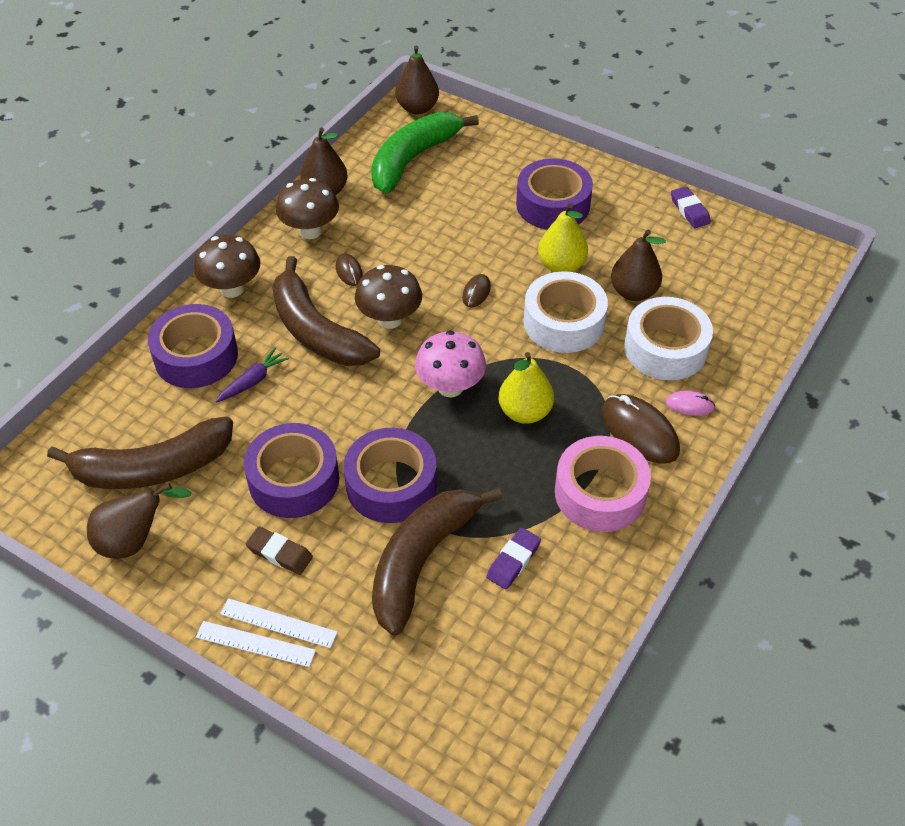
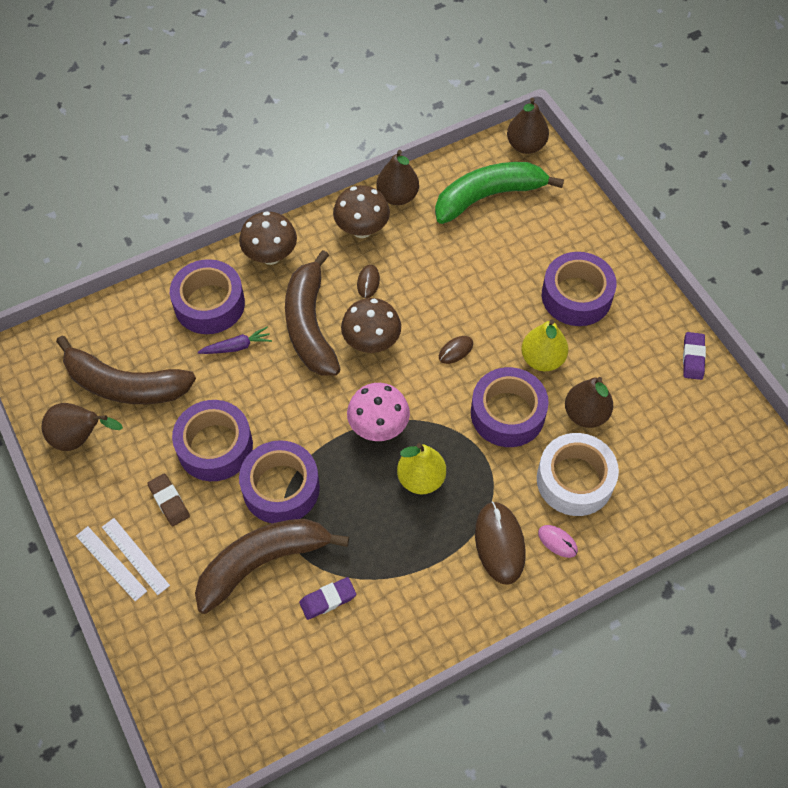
camera: 30 degrees right, 10 degrees up
white tape [524,271,608,353] -> purple tape [471,367,549,447]
pink tape [555,436,651,532] -> none

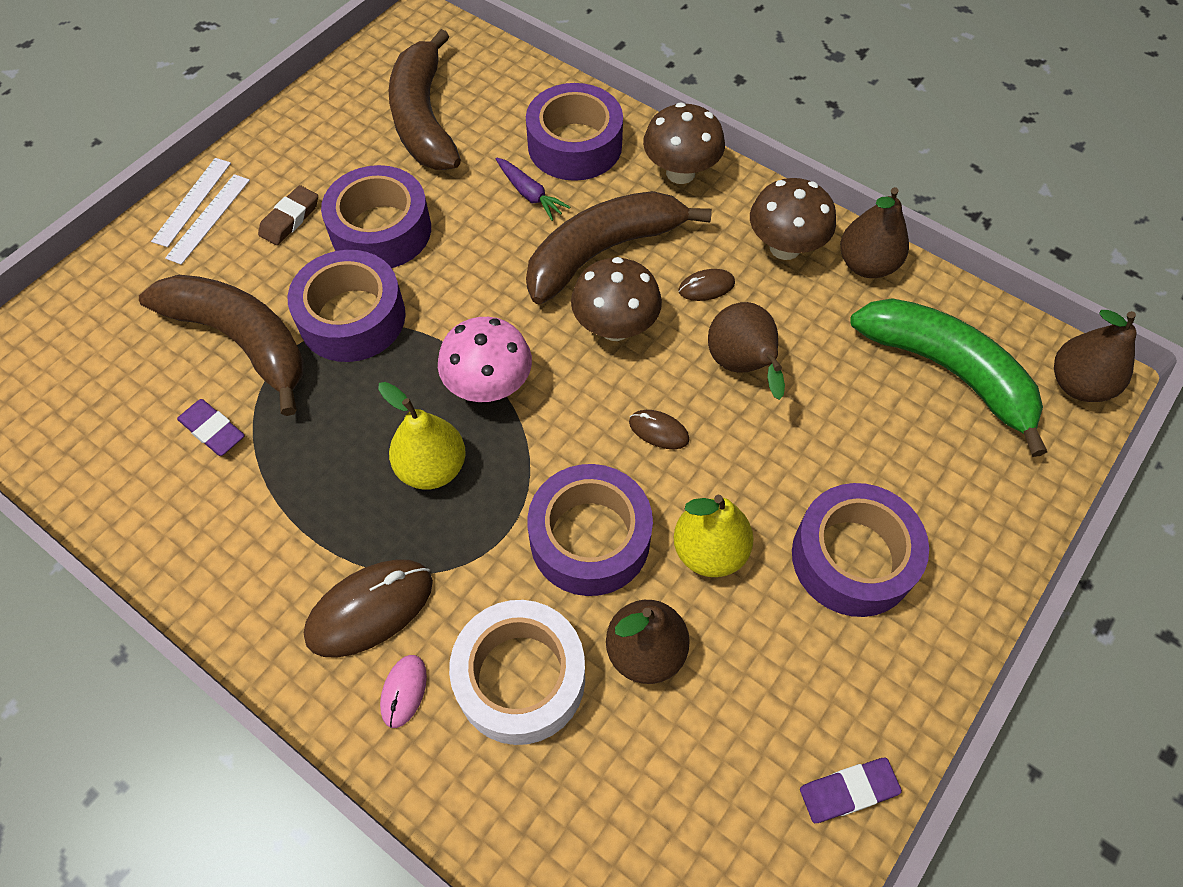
camera: 65 degrees right, 0 degrees up
brown pear [41,403,123,451] -> brown pear moved to [708,302,785,400]

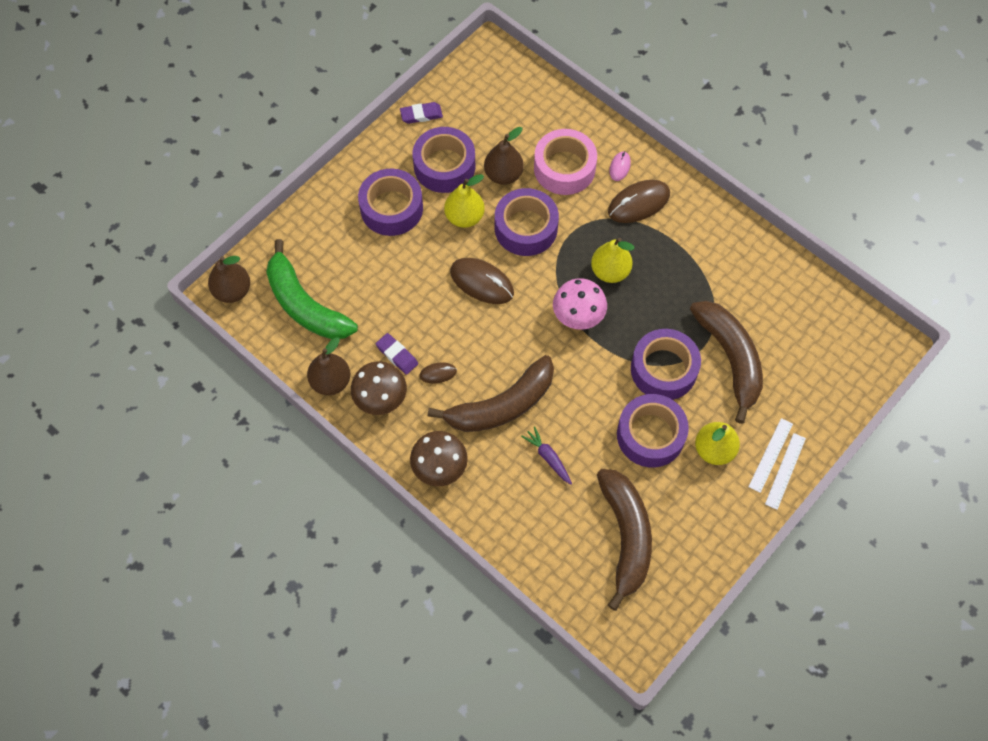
camera: 175 degrees left, 5 degrees up
brown banana [139,275,304,416] -> brown banana turned 150 degrees counterclockwise [690,301,763,424]
purple eraser [177,399,245,456] -> purple eraser moved to [376,333,418,375]
brown eraser [258,185,318,245] -> yellow pear [695,422,740,465]
white tape [449,600,585,745] -> pink tape [534,129,597,195]
purple tape [526,83,623,181] -> purple tape moved to [413,127,475,193]
brown mushroom [571,257,662,341] -> none
brown mouse [629,410,689,449] -> brown mouse [450,258,514,304], size x1.94
brown pear [708,302,785,400] -> none

